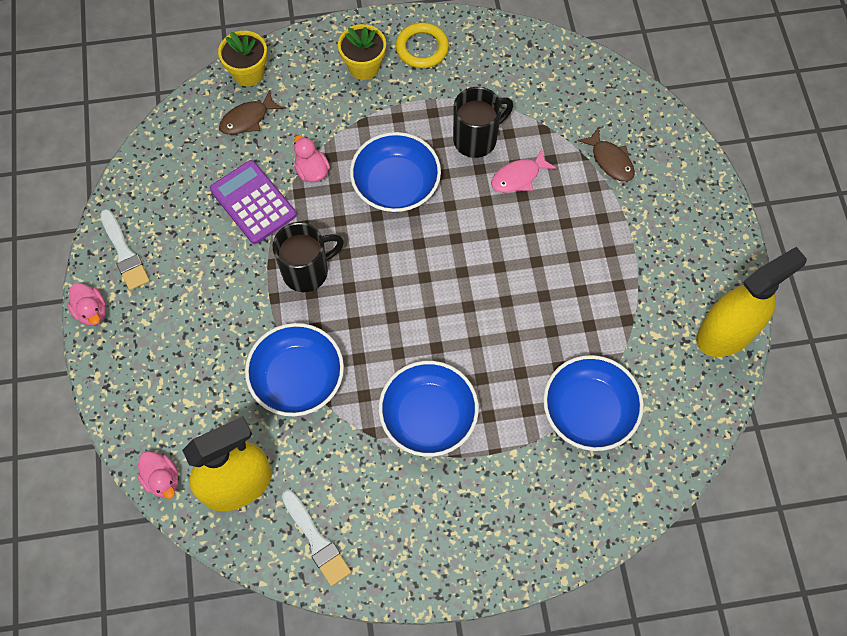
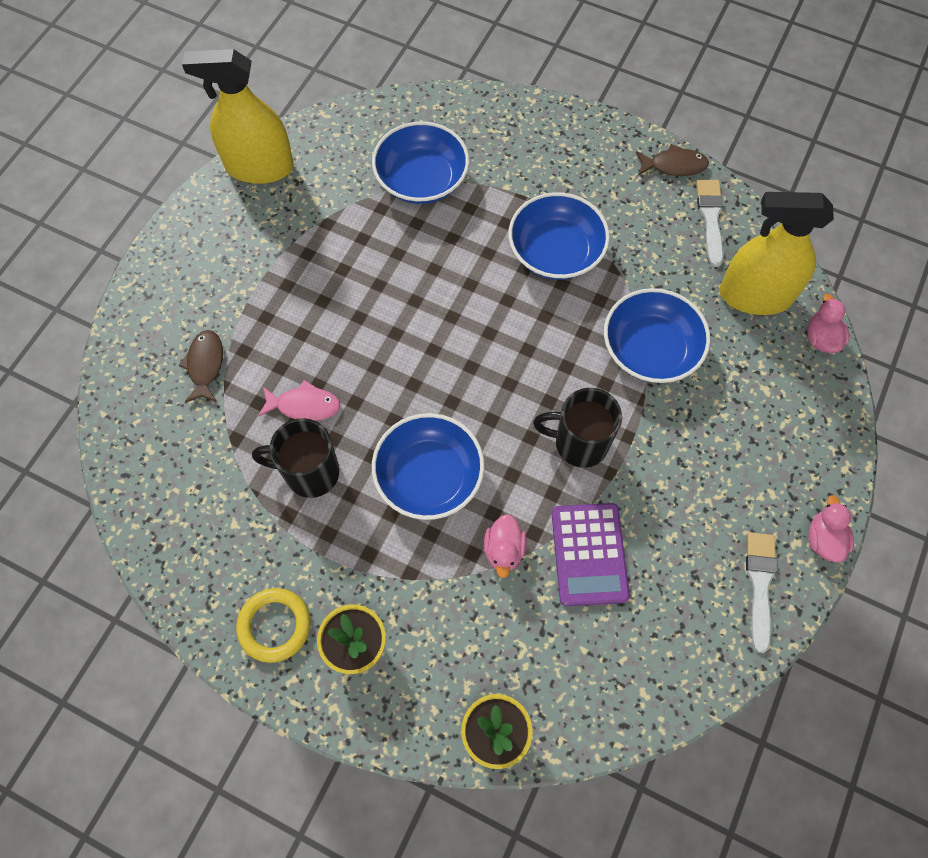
camera: 145 degrees left, 0 degrees up
brown fish [219,90,284,135] -> brown fish moved to [636,144,709,176]

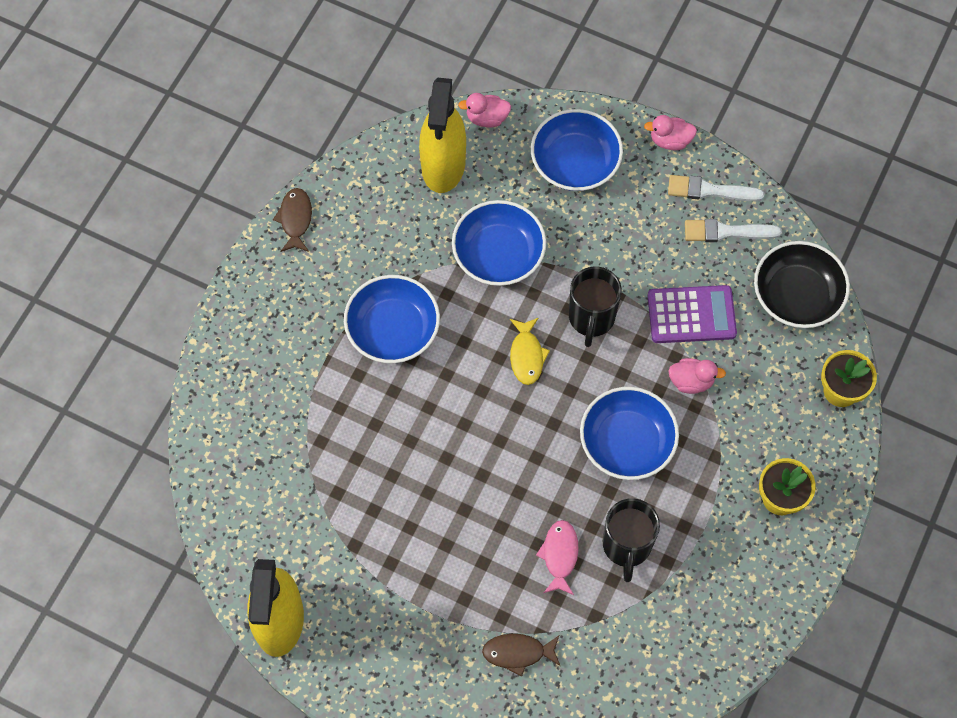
camera: 90 degrees left, 0 degrees up
yellow ring [236,588,310,663] -> none
blue bowl [372,122,469,204] -> blue bowl moved to [531,109,623,191]
white brush [696,180,724,267] -> white brush moved to [685,219,782,242]
none -> yellow fish [510,318,550,385]
none -> black bowl [754,241,850,328]

